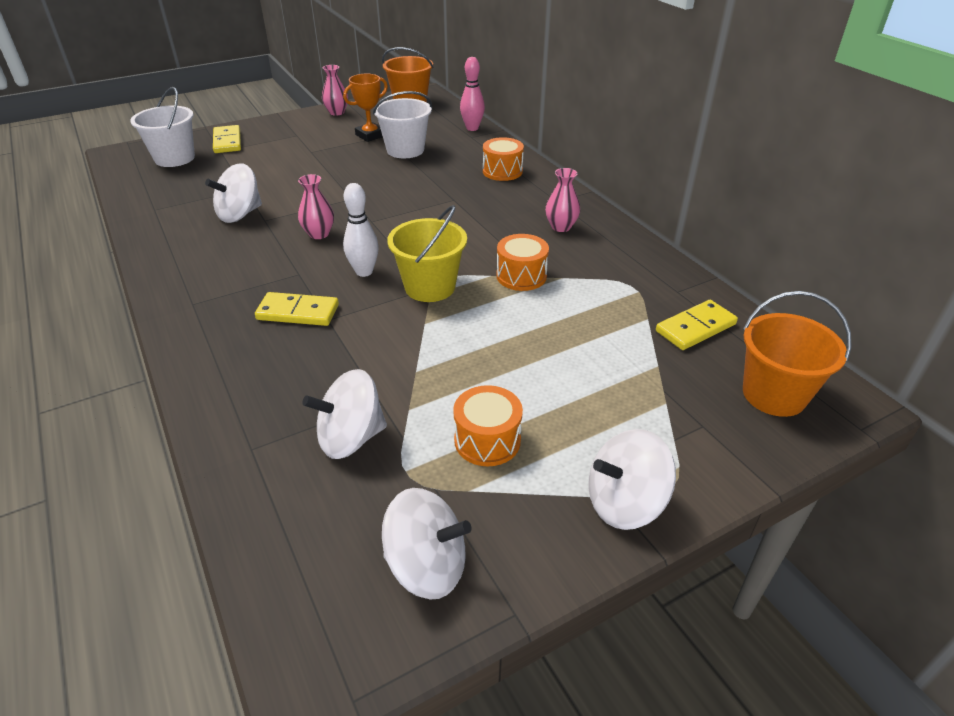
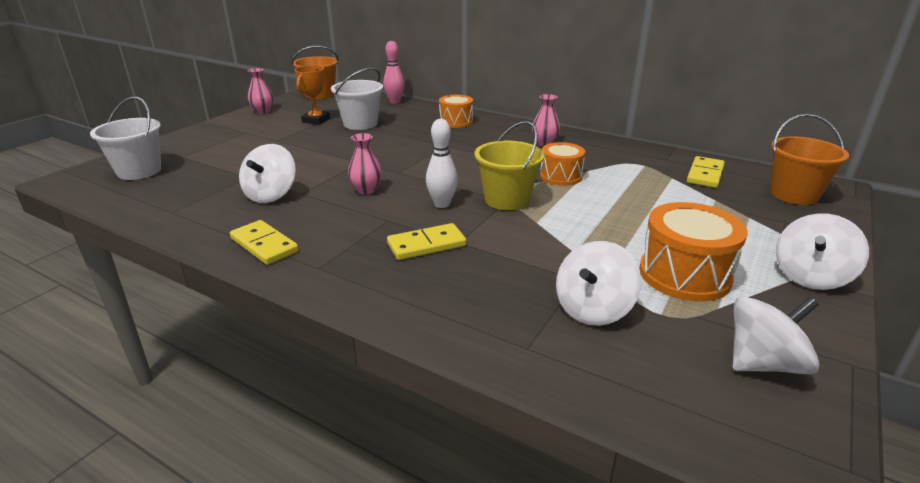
camera: 30 degrees left, 10 degrees down
yellow domino [213,125,241,153] -> yellow domino moved to [230,220,299,265]
orange drum [453,385,523,466] -> orange drum [639,202,748,302], size x1.55

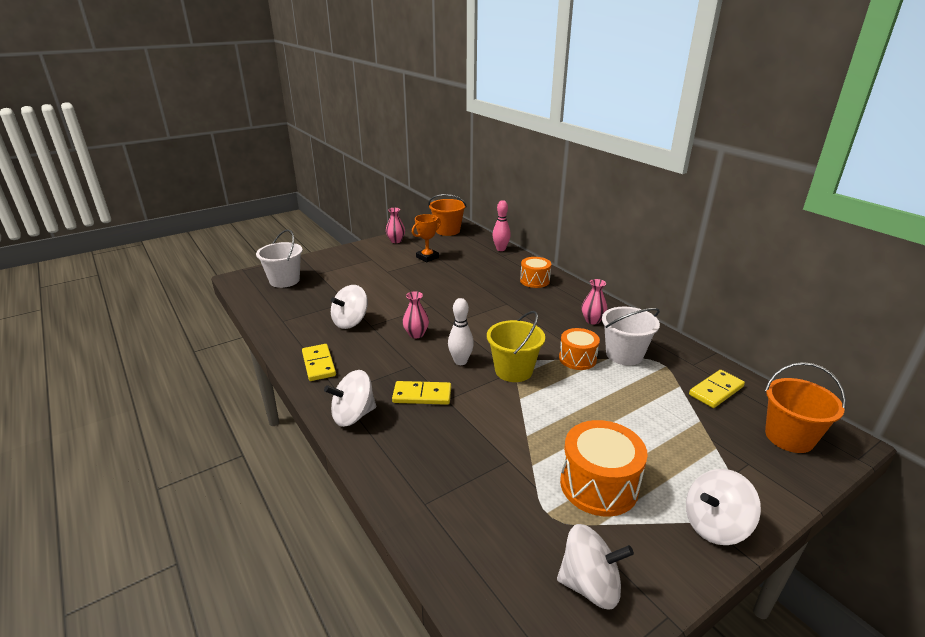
camera: 25 degrees right, 0 degrees up
white bucket [331,68,383,130] -> white bucket moved to [602,307,660,366]
white spinning top [556,241,641,326] -> white spinning top moved to [324,370,376,427]

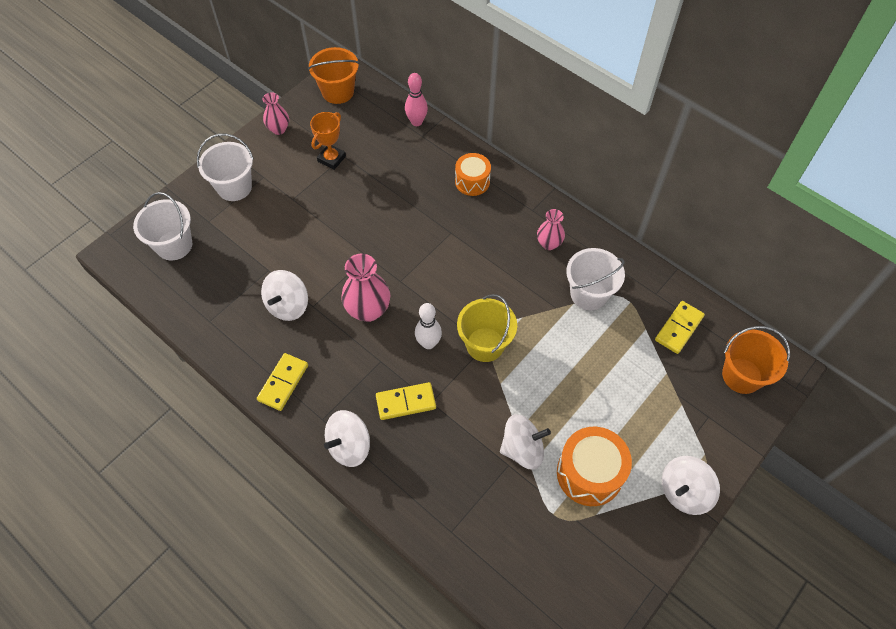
camera: 15 degrees left, 30 degrees up
yellow domino [302,344,336,381] -> yellow domino turned 60 degrees clockwise [257,353,308,411]
pink vase [402,291,429,338] -> pink vase [341,253,390,322], size x1.65
white spinning top [557,524,634,610] -> white spinning top moved to [500,414,551,470]
orange drum [559,328,600,370] -> none
none -> white bucket [197,134,254,201]

